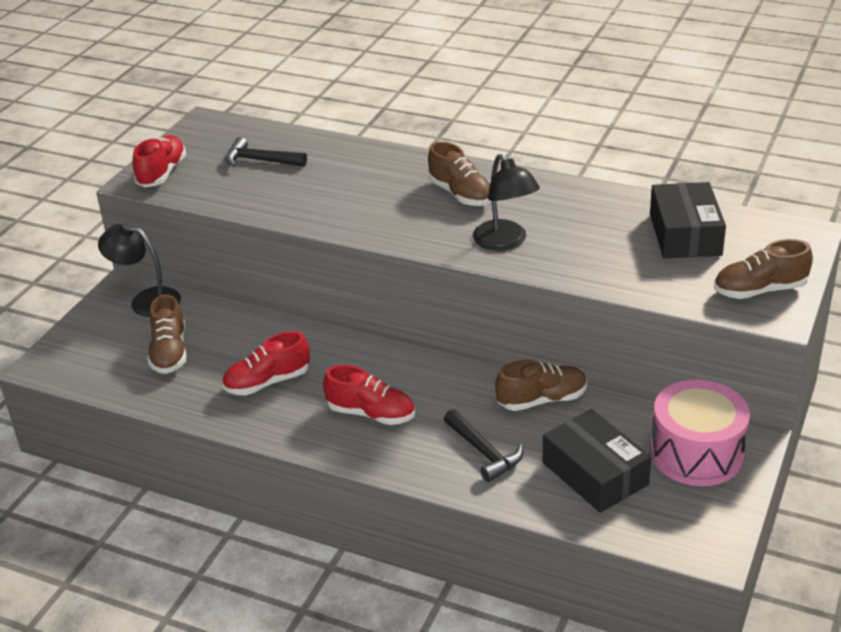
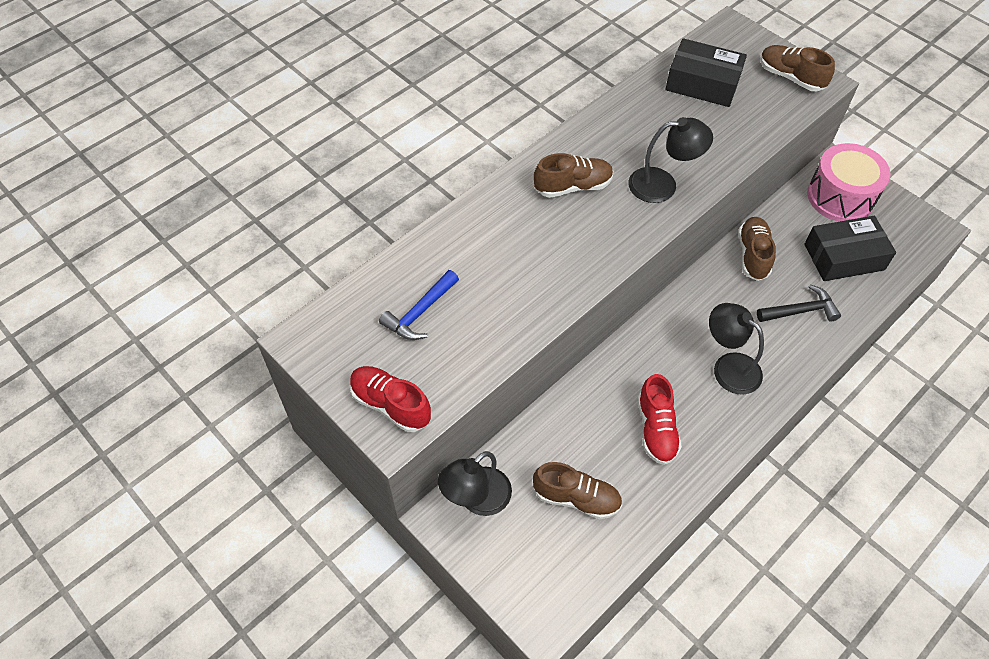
camera: 70 degrees left, 20 degrees up
black hammer [225,137,307,167] -> blue hammer [379,270,459,340]
red shoe [323,365,415,425] -> black lamp [709,303,764,395]
brown shoe [714,239,813,299] -> brown shoe turned 120 degrees clockwise [760,45,835,91]

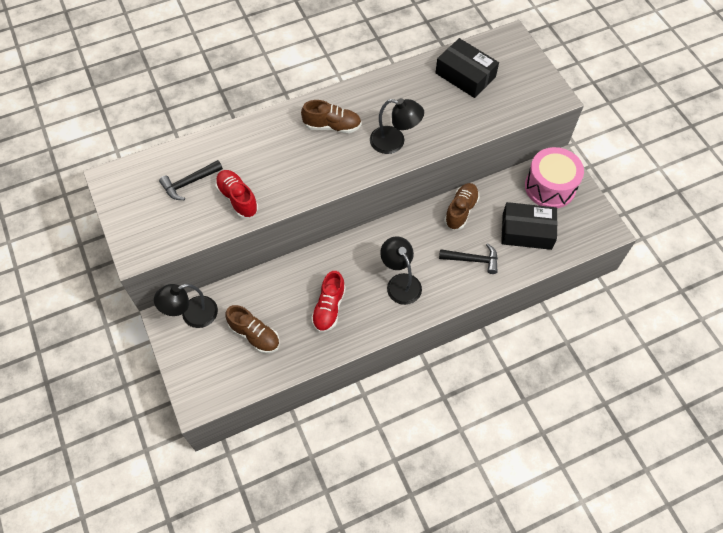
camera: 20 degrees right, 5 degrees up
red shoe [350,366,431,432] -> red shoe moved to [215,170,258,219]
blue hammer [379,270,459,340] -> black hammer [159,160,223,200]
brown shoe [760,45,835,91] -> none

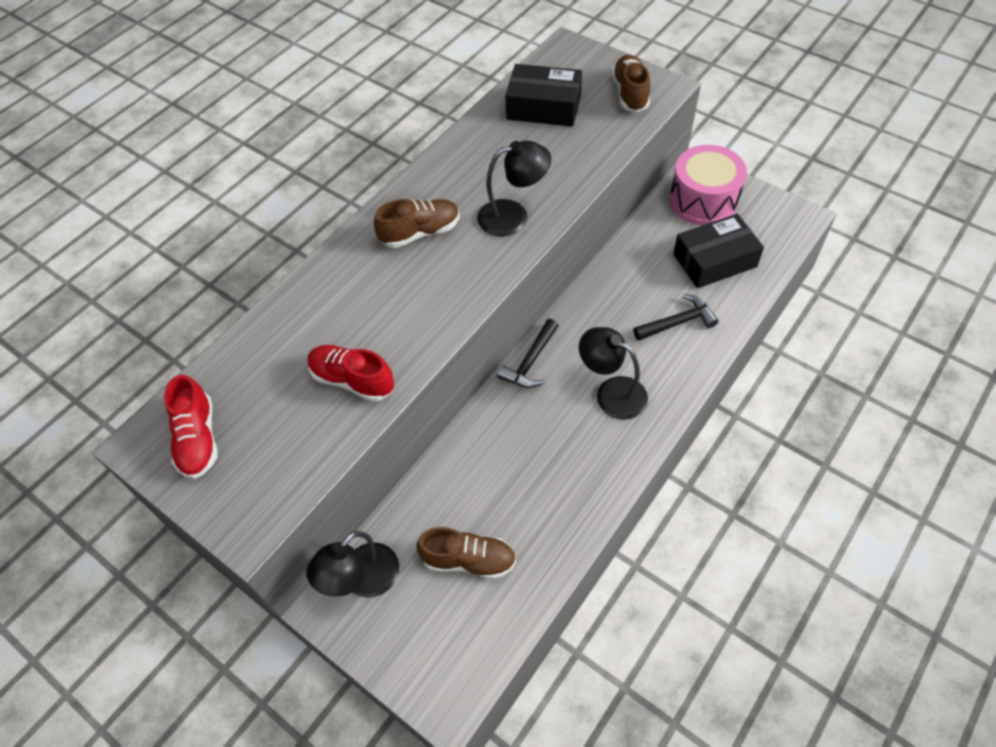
camera: 25 degrees left, 5 degrees down
black hammer [159,160,223,200] -> black hammer moved to [497,319,559,388]
red shoe [311,271,346,332] -> red shoe moved to [164,375,217,479]
brown shoe [444,183,480,230] -> brown shoe moved to [612,55,650,112]

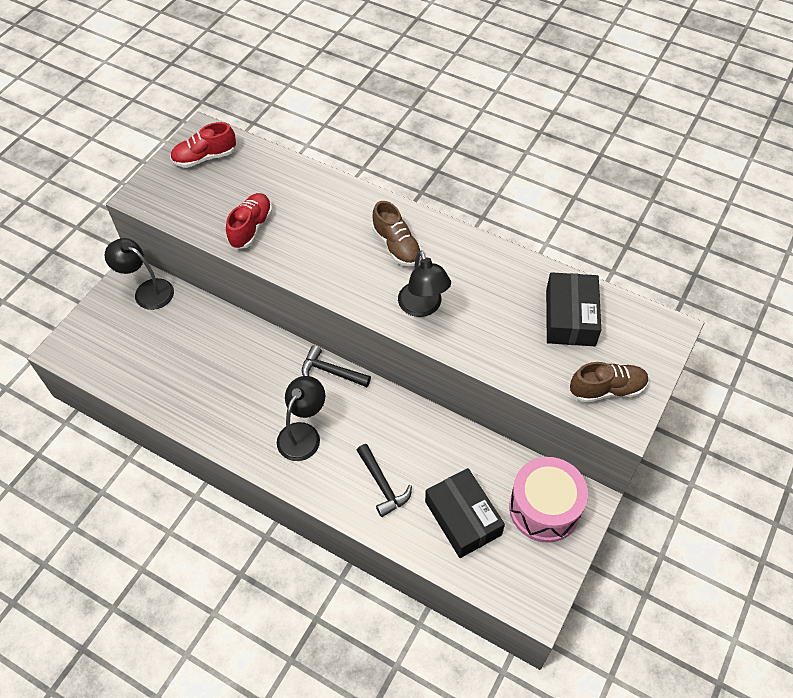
camera: 80 degrees right, 0 degrees up
brown shoe [416,527,516,579] -> none

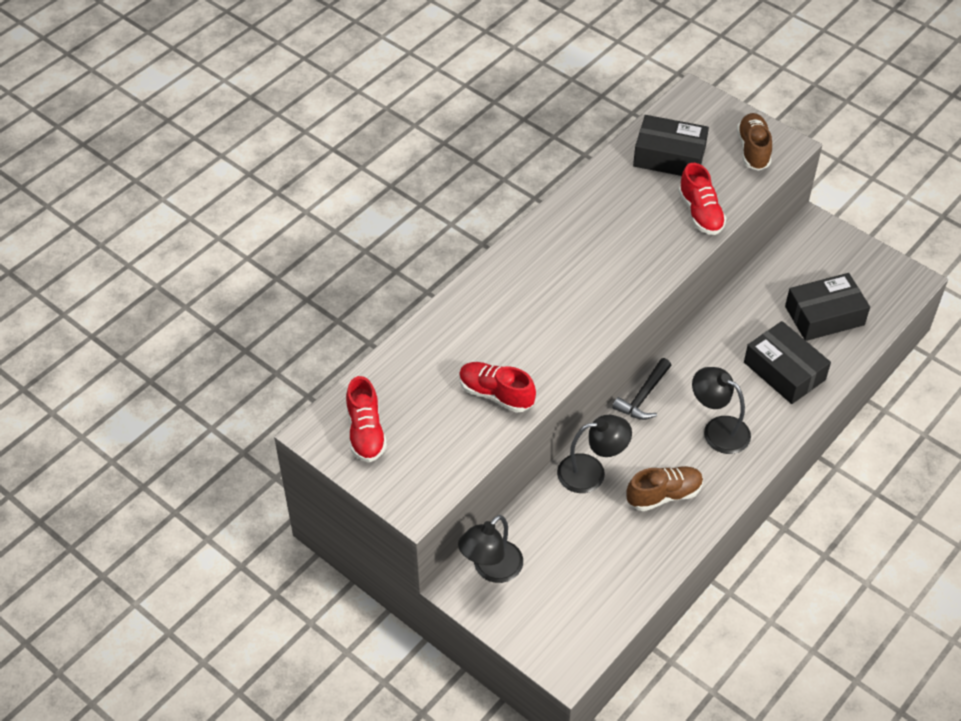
camera: 80 degrees left, 5 degrees down
black hammer [356,444,412,517] -> black box [744,321,831,404]
brown shoe [372,201,422,266] -> brown shoe moved to [626,466,703,511]
black lamp [398,250,451,317] -> black lamp moved to [557,415,632,493]
pink drum [509,457,588,543] -> none
none -> red shoe [678,163,726,235]

